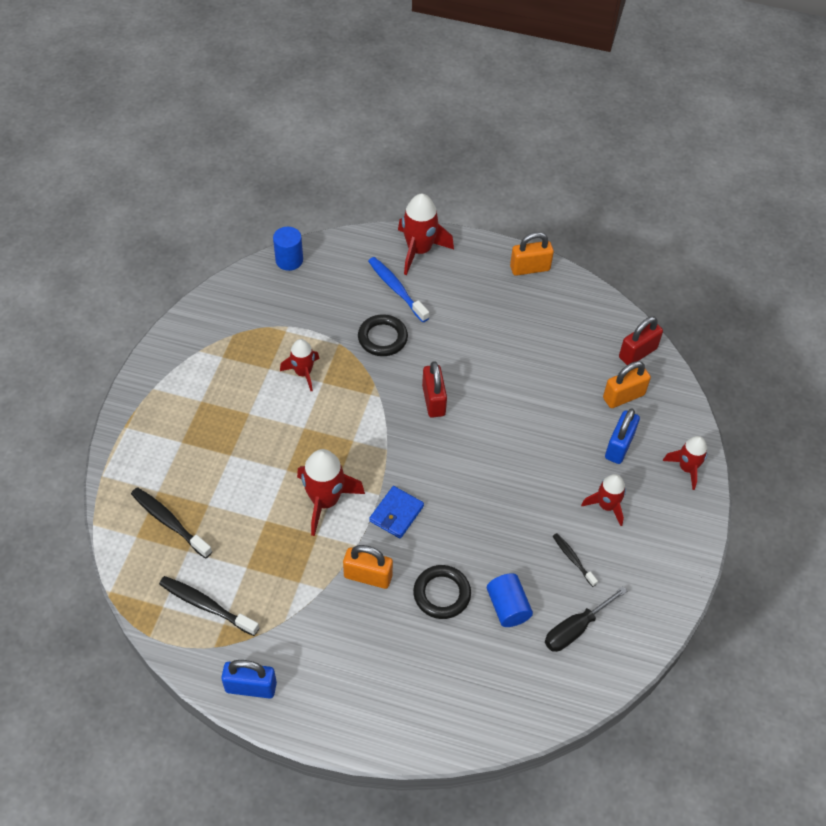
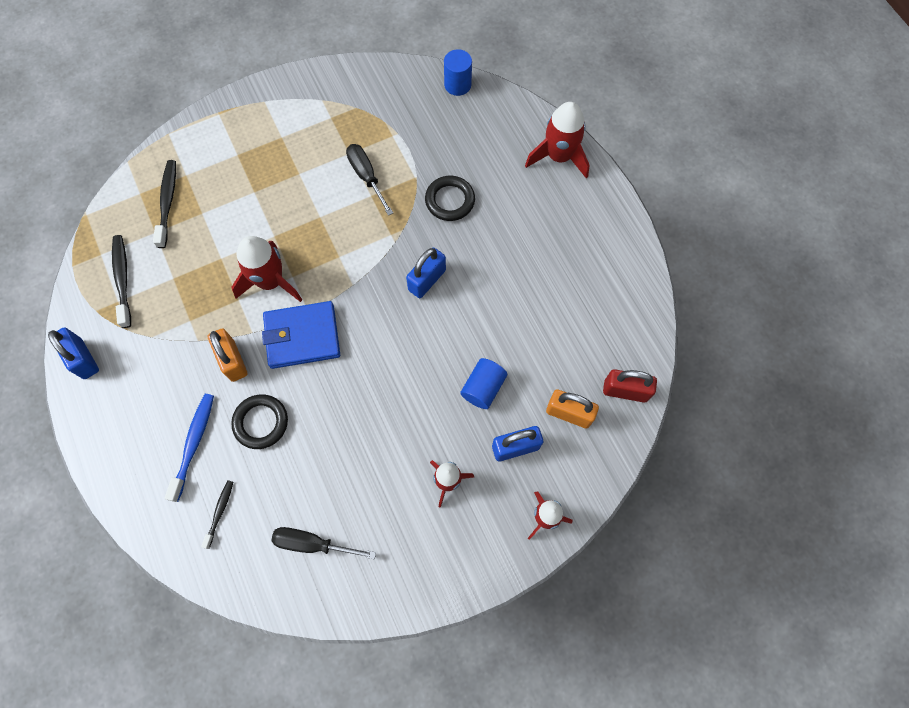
camera: 50 degrees right, 15 degrees up
red rocket [280,339,320,391] -> black screwdriver [346,144,393,216]
blue toothbrush [368,257,429,322] -> blue toothbrush moved to [164,394,214,502]
blue wallet [369,486,424,539] -> blue wallet [262,301,340,369], size x1.61
red padlock [422,361,447,418] -> blue padlock [406,248,446,298]
blue cylinder [487,573,533,627] -> blue cylinder moved to [460,358,507,409]
orange padlock [510,232,554,276] -> none
black toothbrush [553,533,598,587] -> black toothbrush moved to [201,480,233,549]

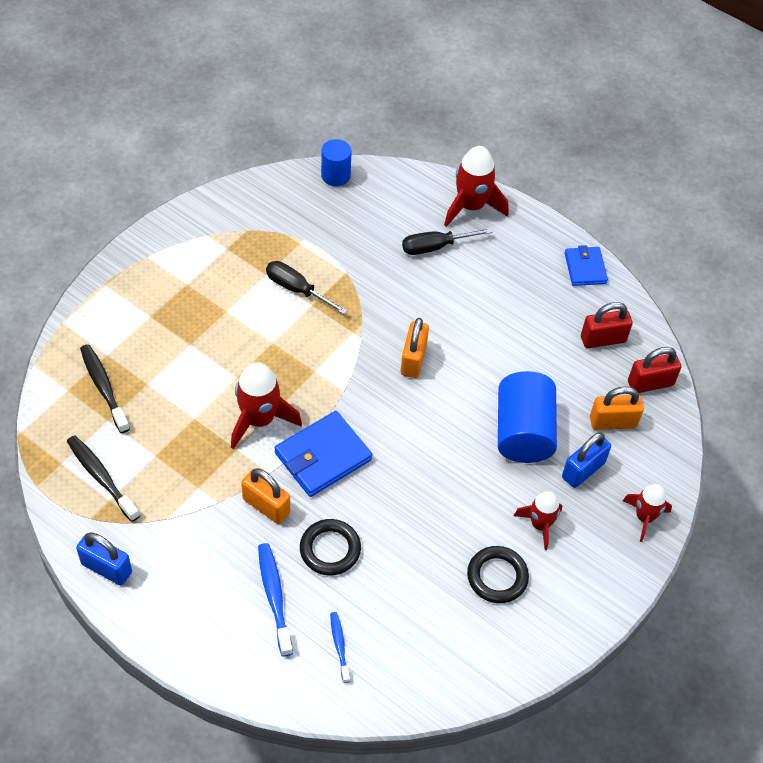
camera: 30 degrees left, 15 degrees down
black toothbrush [201,480,233,549] -> blue toothbrush [330,612,350,683]
black screwdriver [271,527,376,559] -> black screwdriver moved to [402,228,493,255]
blue padlock [406,248,446,298] -> orange padlock [401,318,429,378]
black ring [425,176,475,221] -> black ring moved to [467,546,529,603]
blue cylinder [460,358,507,409] -> blue cylinder [498,371,557,463], size x1.72
none -> blue wallet [565,245,608,286]
none -> red padlock [581,302,633,348]

